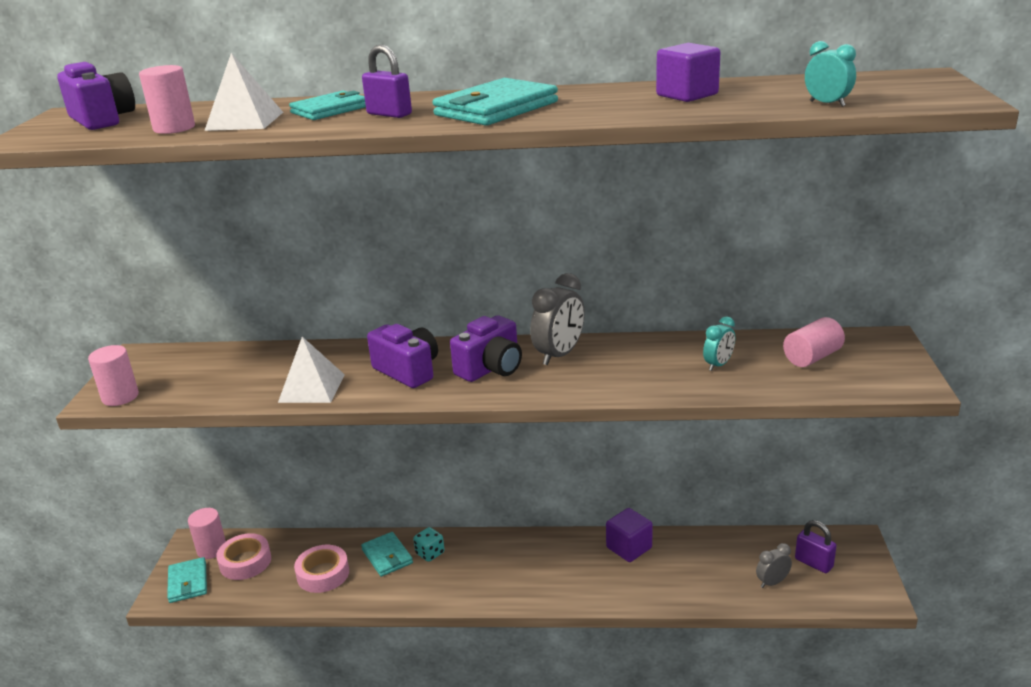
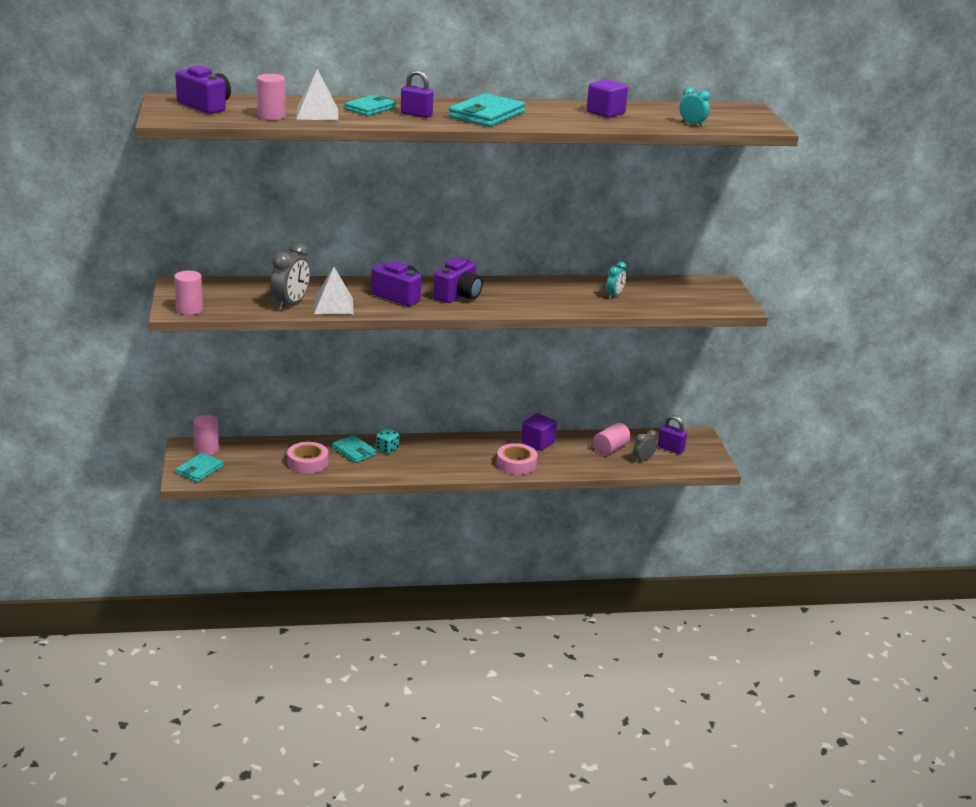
camera: 15 degrees left, 0 degrees up
turquoise wallet [167,557,207,603] -> turquoise wallet turned 60 degrees clockwise [176,453,223,482]
pink tape [216,533,271,580] -> pink tape moved to [497,443,537,475]
grey clock [530,273,585,365] -> grey clock moved to [270,243,310,311]
pink cylinder [783,317,845,367] -> pink cylinder moved to [593,423,631,455]

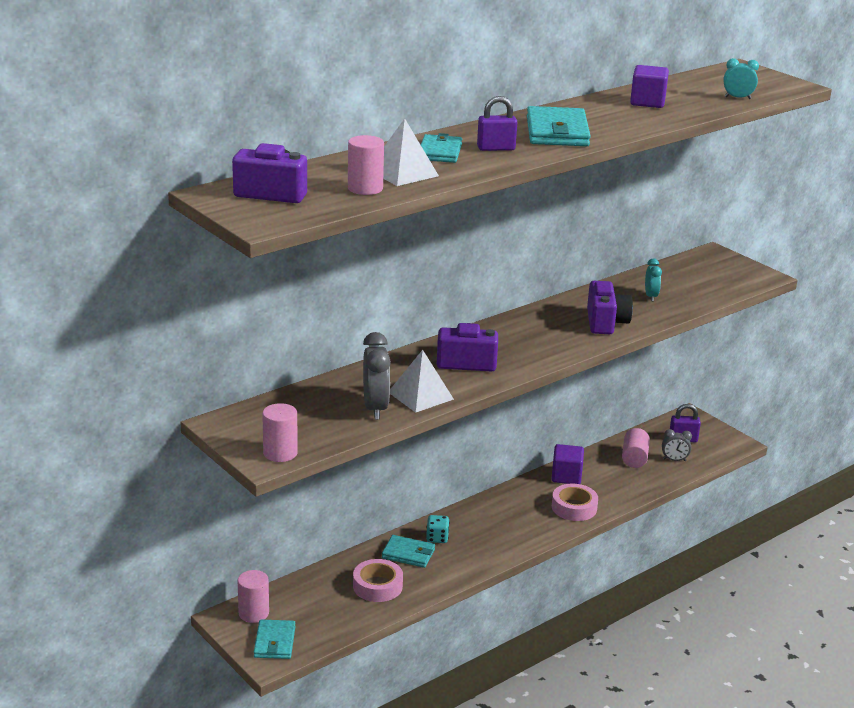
camera: 30 degrees left, 0 degrees up
purple camera [433,258,483,303] -> purple camera moved to [587,281,633,334]
grey clock [633,430,657,463] -> grey clock turned 105 degrees counterclockwise [662,429,692,461]

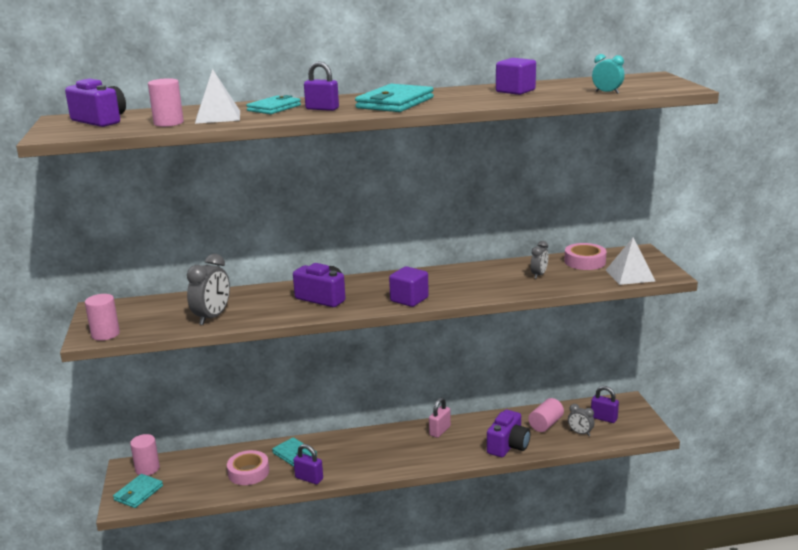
camera: 30 degrees right, 5 degrees down
white pyramid [390,350,454,413] -> white pyramid moved to [606,237,655,285]
turquoise dice [426,515,450,543] -> none
purple cube [551,444,584,484] -> purple cube moved to [389,266,429,307]
pink tape [552,484,598,521] -> pink tape moved to [564,243,607,270]
purple camera [587,281,633,334] -> purple camera moved to [487,410,531,457]
turquoise clock [645,258,662,301] -> grey clock [531,241,548,279]
none -> purple padlock [294,444,323,484]
none -> pink padlock [429,398,451,438]

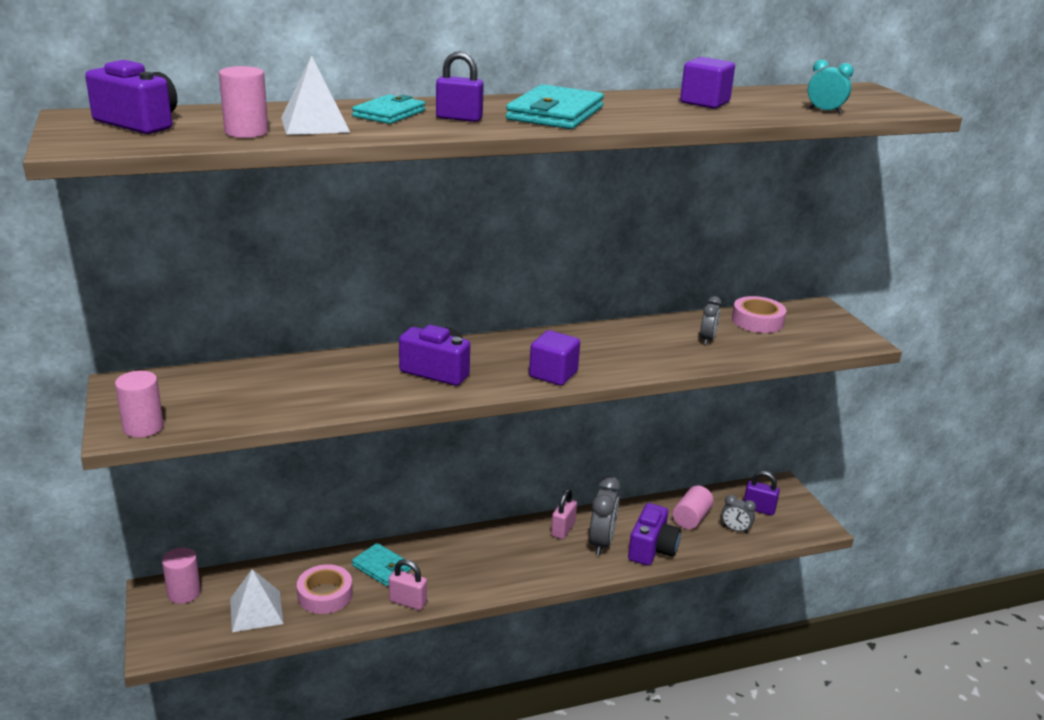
camera: 10 degrees left, 5 degrees up
turquoise wallet [113,474,163,508] -> none
grey clock [187,254,230,325] -> grey clock moved to [589,476,621,556]
purple padlock [294,444,323,484] -> pink padlock [389,559,427,610]
white pyramid [606,237,655,285] -> white pyramid moved to [230,569,283,632]

